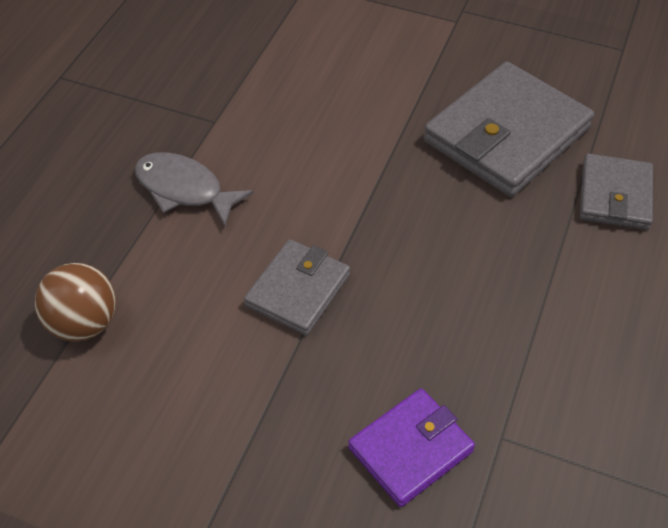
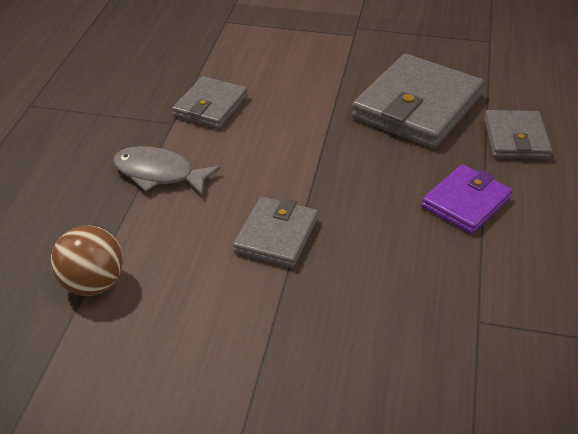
camera: 10 degrees left, 10 degrees down
purple wallet [348,388,475,507] -> purple wallet moved to [421,164,512,234]
none -> grey wallet [172,76,248,129]

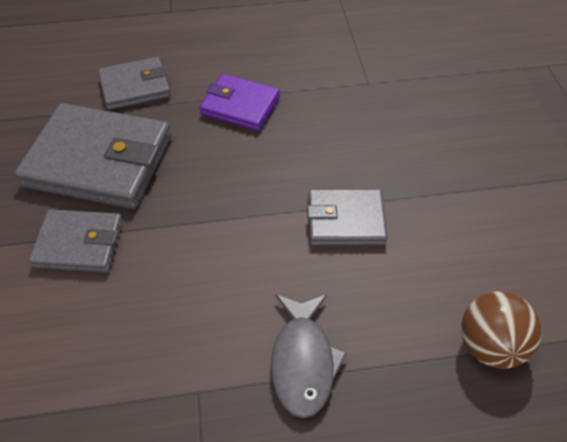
camera: 110 degrees left, 10 degrees up
grey wallet [172,76,248,129] -> grey wallet moved to [29,209,123,273]

